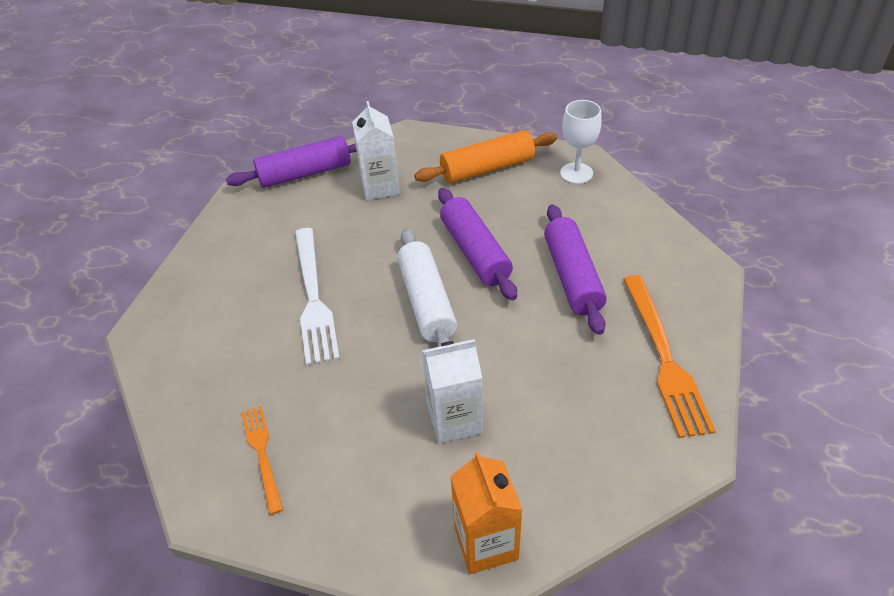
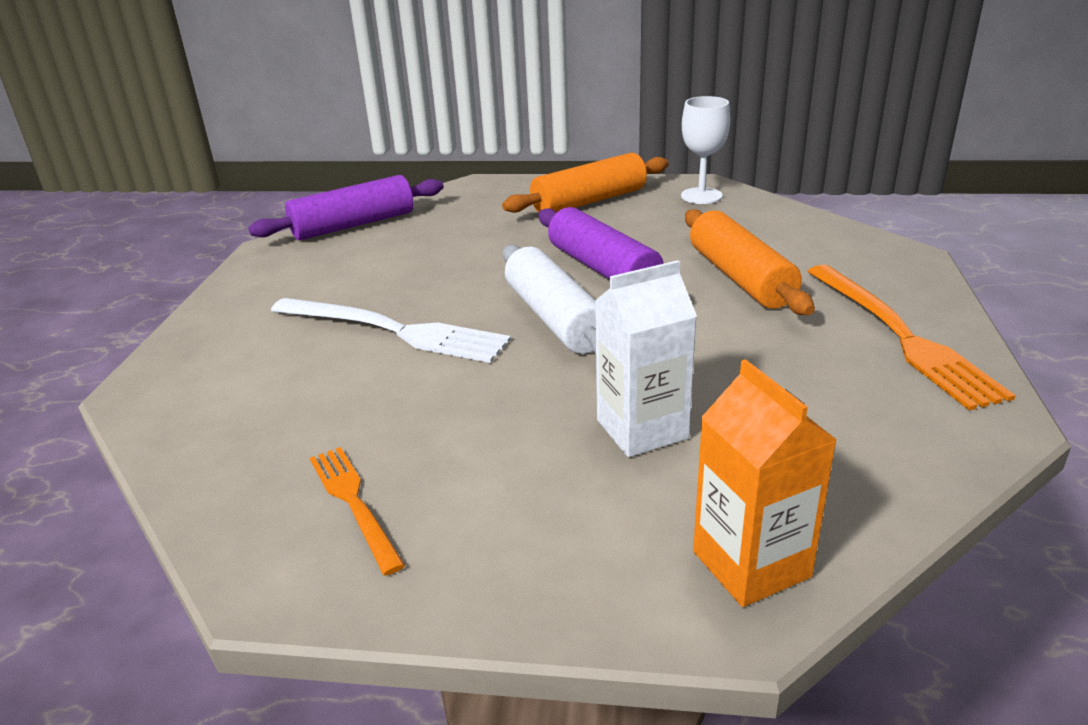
camera: 10 degrees left, 15 degrees down
white fork [295,228,340,365] -> white fork turned 45 degrees counterclockwise [271,298,511,363]
white carton [352,101,400,200] -> none
purple rolling pin [544,204,607,335] -> orange rolling pin [685,209,815,315]

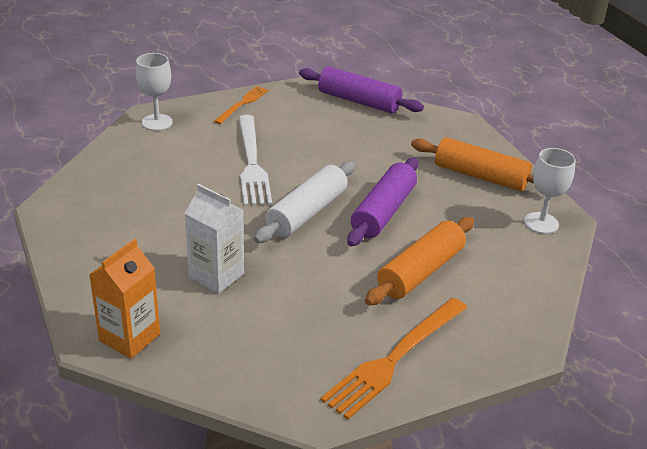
camera: 55 degrees right, 5 degrees up
orange fork [310,447,405,576] -> orange fork moved to [214,86,268,124]
none -> white goblet [136,53,173,131]

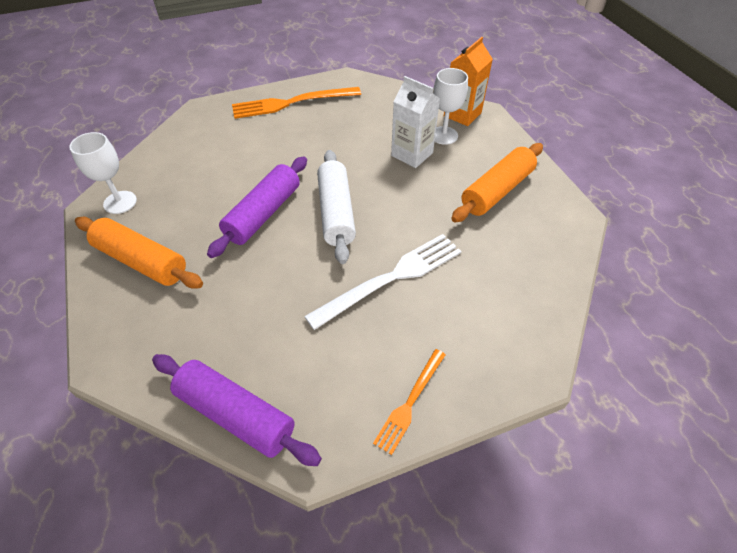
camera: 175 degrees left, 15 degrees up
white goblet [136,53,173,131] -> white goblet moved to [433,68,468,145]
white fork [238,115,272,206] -> white fork turned 60 degrees clockwise [304,234,461,330]
white rolling pin [254,161,355,243] -> white rolling pin turned 45 degrees counterclockwise [317,150,356,264]
orange fork [321,298,467,419] -> orange fork turned 150 degrees counterclockwise [232,87,361,119]
orange rolling pin [365,217,474,305] -> orange rolling pin moved to [451,143,543,222]

